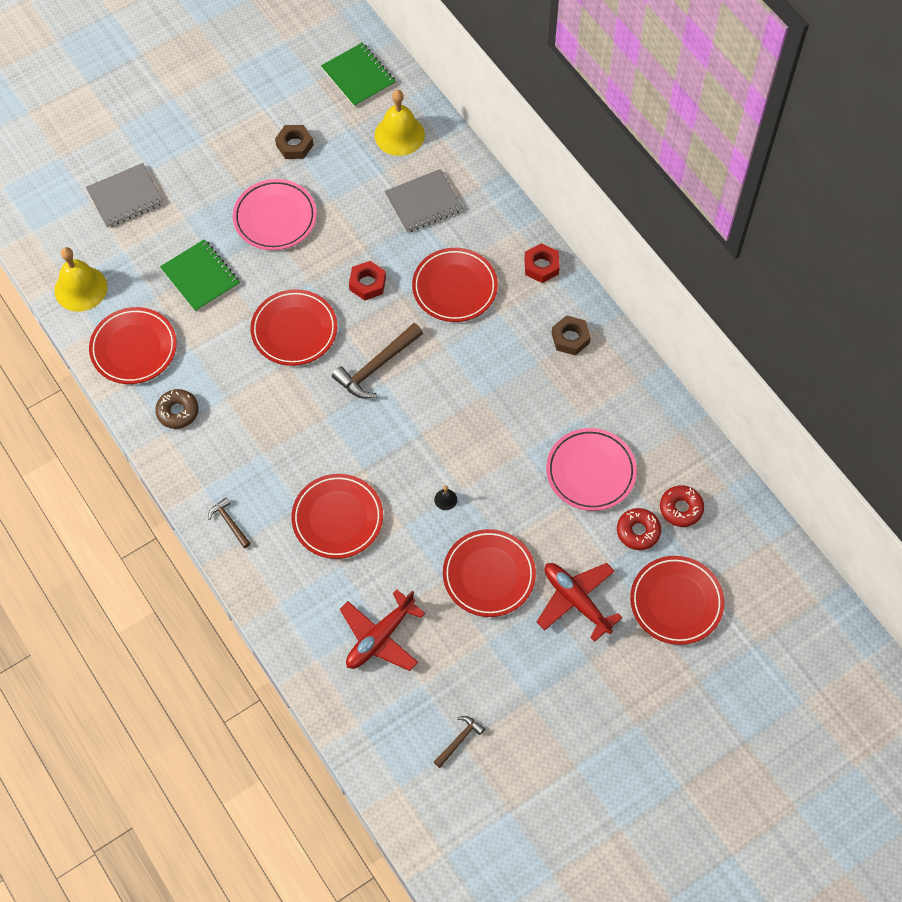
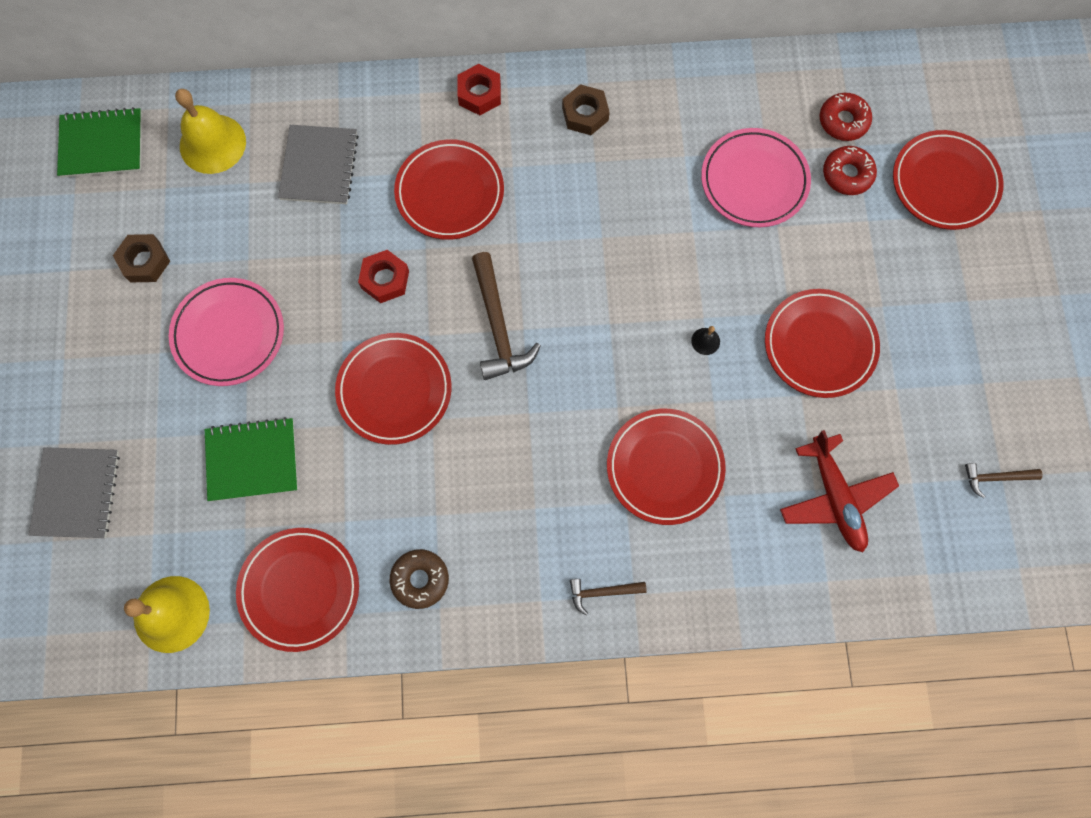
camera: 60 degrees left, 10 degrees up
brown hammer [434,716,485,768] -> brown hammer turned 75 degrees counterclockwise [965,463,1043,498]
red plane [537,563,623,642] -> none

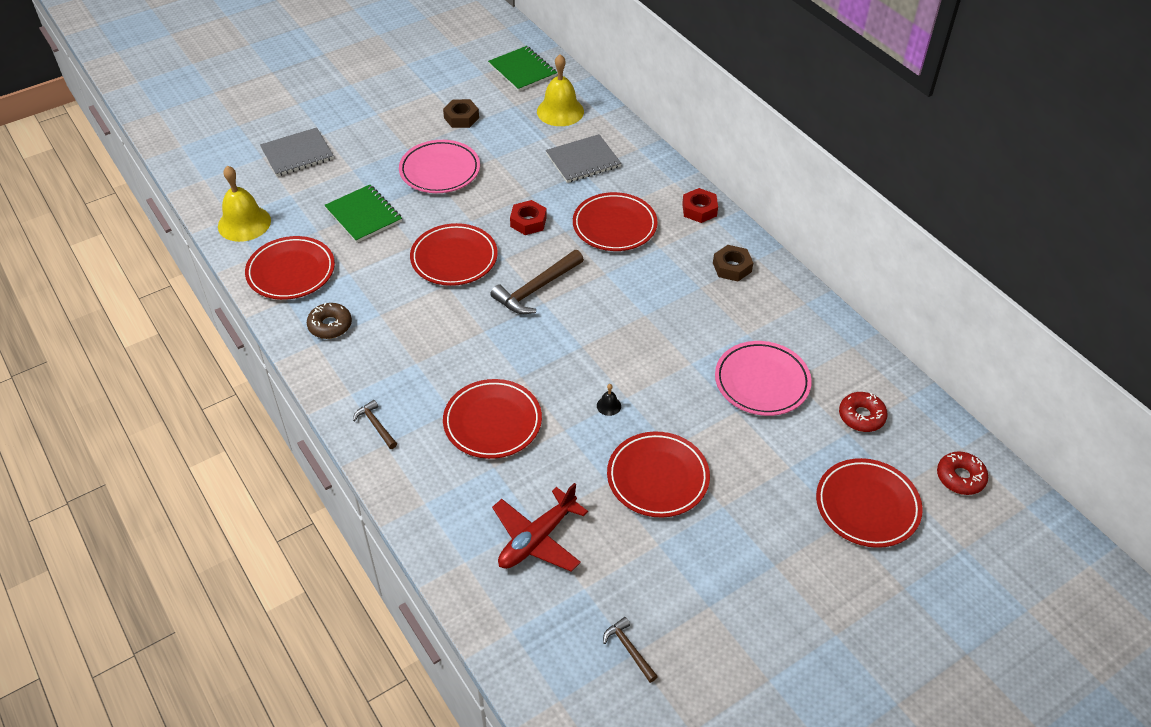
camera: 60 degrees right, 25 degrees down
red donut [823,146,877,195] -> red donut moved to [937,451,988,495]

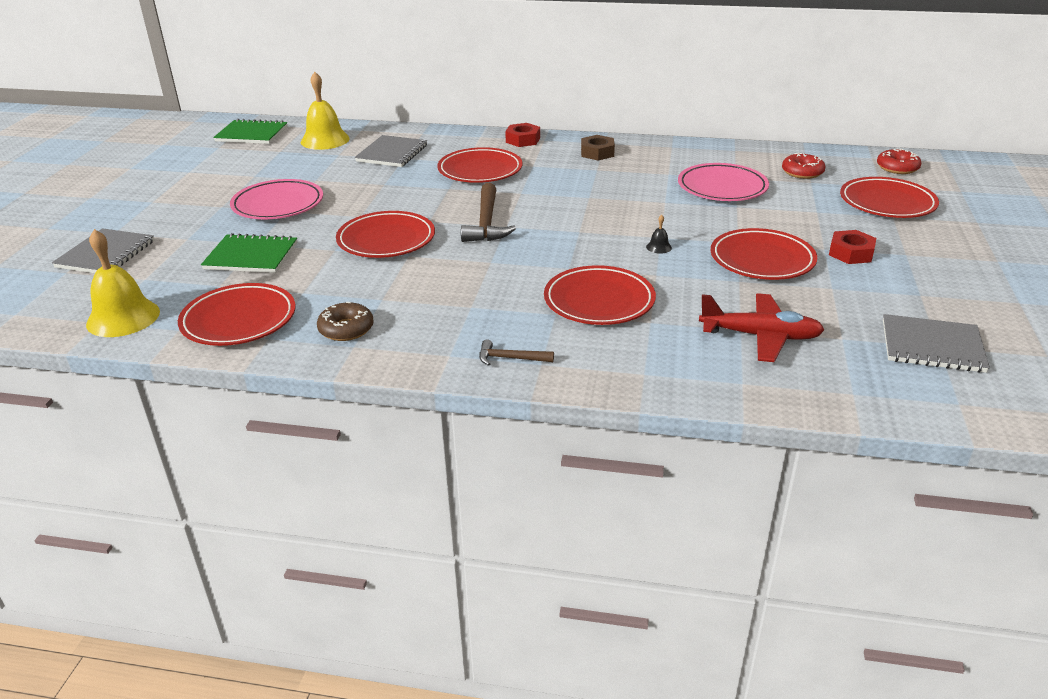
camera: 45 degrees left, 15 degrees down
brown nut [443,99,479,128] -> none
red plane [492,483,588,572] -> red plane turned 75 degrees counterclockwise [699,293,824,362]
red nut [510,200,547,235] -> red nut moved to [829,230,876,264]
brown hammer [603,617,658,683] -> grey notebook [883,314,990,373]

